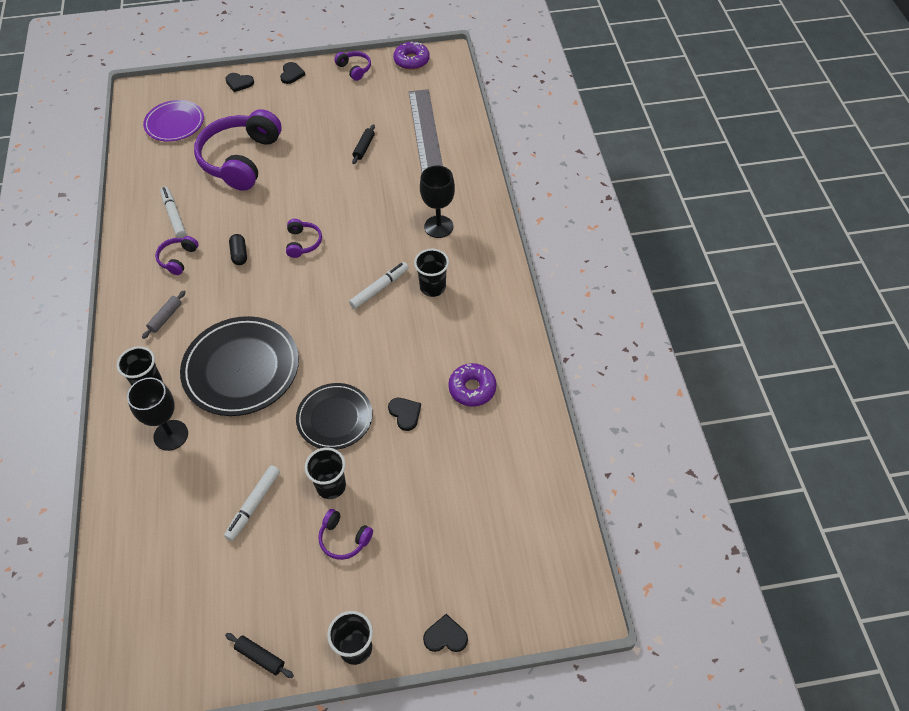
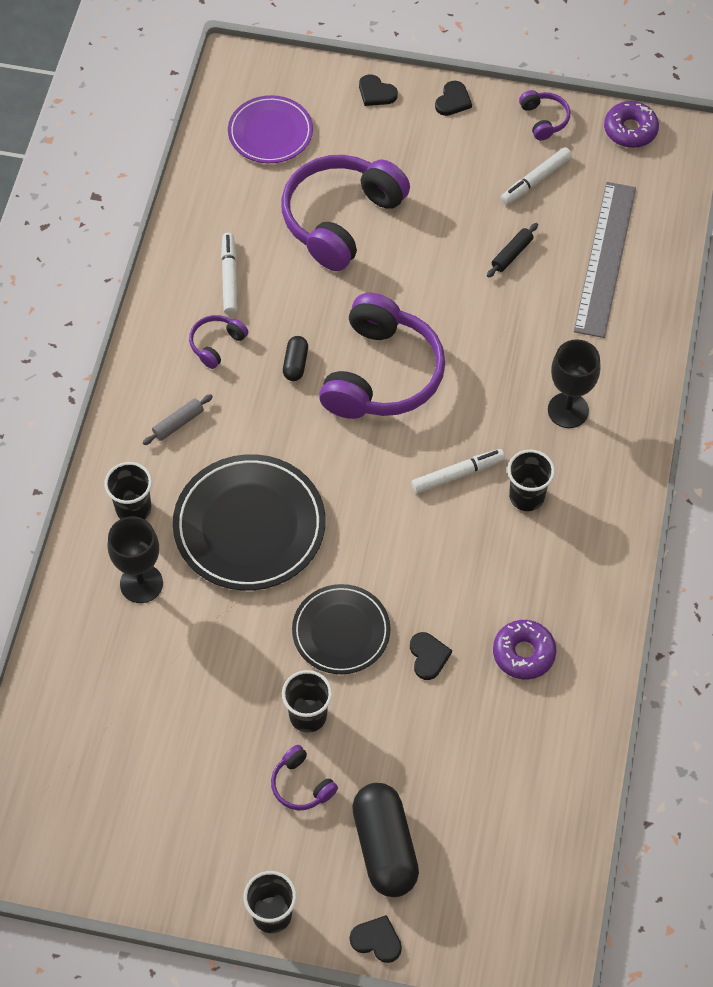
camera: 20 degrees right, 5 degrees up
white marker [224,465,280,541] -> white marker moved to [501,147,572,205]
black rolling pin [225,633,294,678] -> none
purple headphones [286,219,322,258] -> purple headphones [319,293,445,419], size x2.27
none -> black capsule [352,783,419,897]

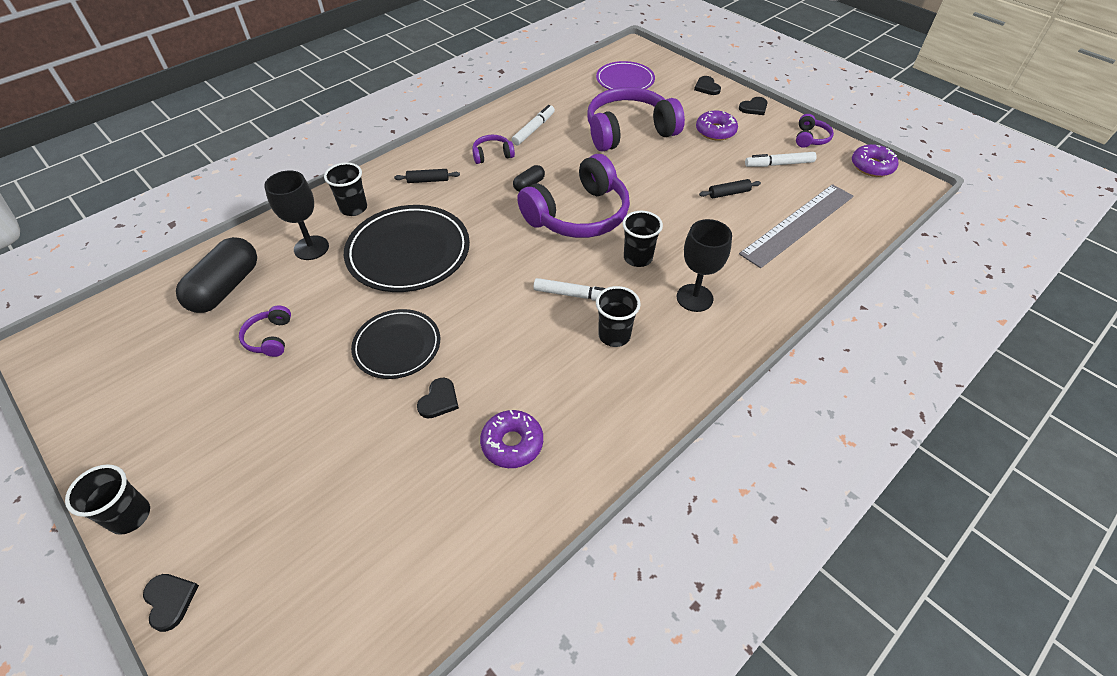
camera: 35 degrees right, 10 degrees down
grey rolling pin [143,394,213,445] -> black rolling pin [394,169,460,183]
purple headphones [271,745,338,810] -> purple headphones moved to [239,305,291,357]
black cup [282,670,332,733] -> black cup moved to [623,211,663,267]
black capsule [352,783,419,897] -> black capsule moved to [176,237,257,313]
none -> purple donut [696,111,738,141]

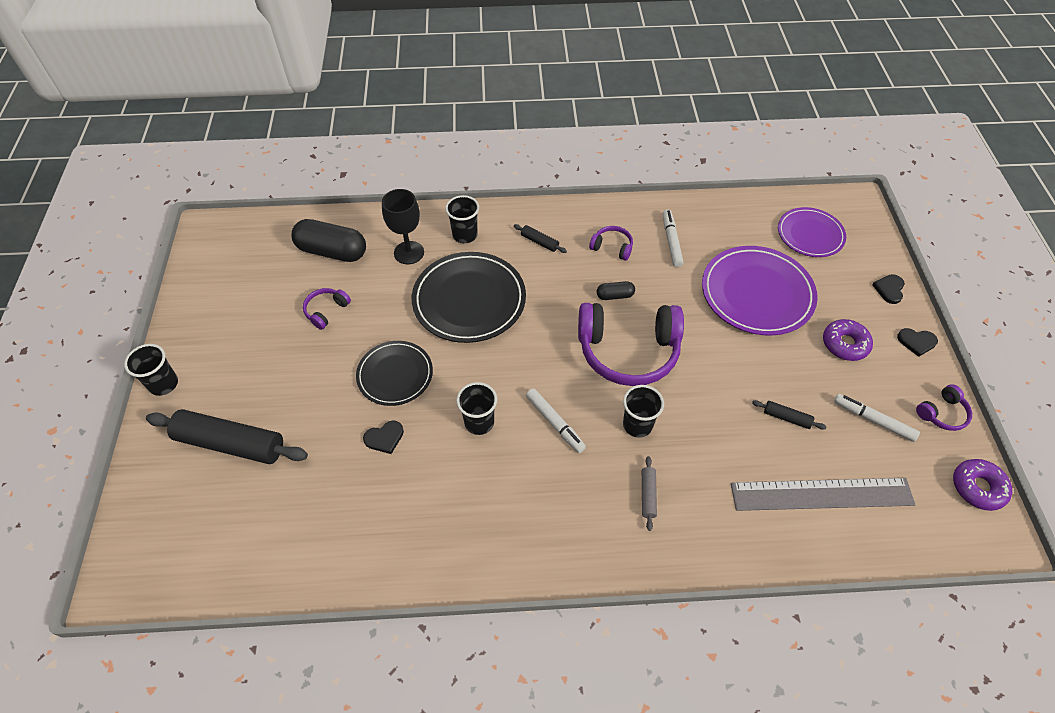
camera: 40 degrees right, 5 degrees up
black heart [143,574,199,632] -> none
black capsule [176,237,257,313] -> black capsule turned 45 degrees clockwise [291,219,366,262]
purple donut [480,410,543,468] -> none
white marker [512,105,555,145] -> white marker turned 75 degrees counterclockwise [663,209,684,267]
purple headphones [587,87,685,152] -> purple plate [702,246,818,336]
black cup [596,286,641,347] -> black cup moved to [456,382,497,435]
black goblet [677,219,732,312] -> grey rolling pin [642,456,657,531]
none -> black rolling pin [146,409,308,464]

